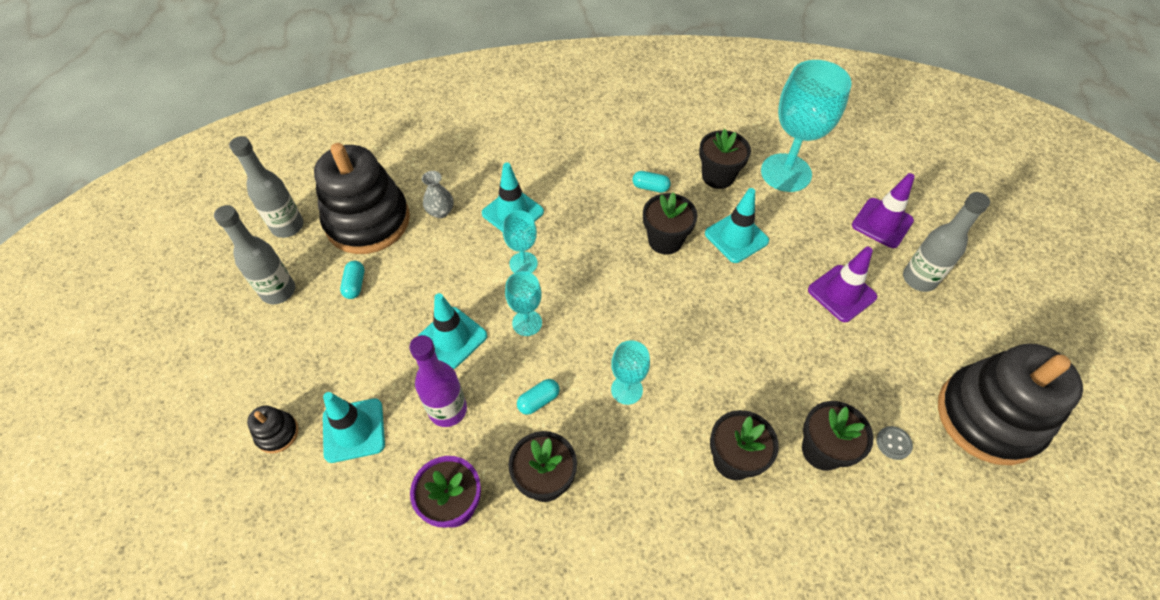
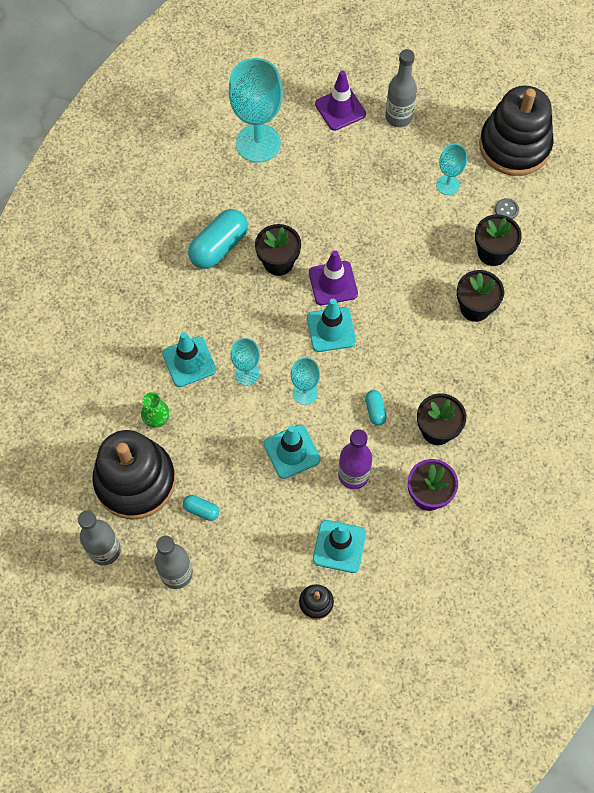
camera: 65 degrees left, 10 degrees up
grey vase [422,171,454,218] -> green vase [141,392,170,428]
turquoise goblet [611,340,650,405] -> turquoise goblet moved to [436,144,467,195]
turquoise capsule [632,171,671,193] -> turquoise capsule [188,209,248,269], size x2.06
black flower pot [699,129,751,189] -> none
turquoise traffic cone [705,188,769,263] -> turquoise traffic cone moved to [307,299,356,352]
purple traffic cone [808,247,877,322] -> purple traffic cone moved to [309,250,358,305]

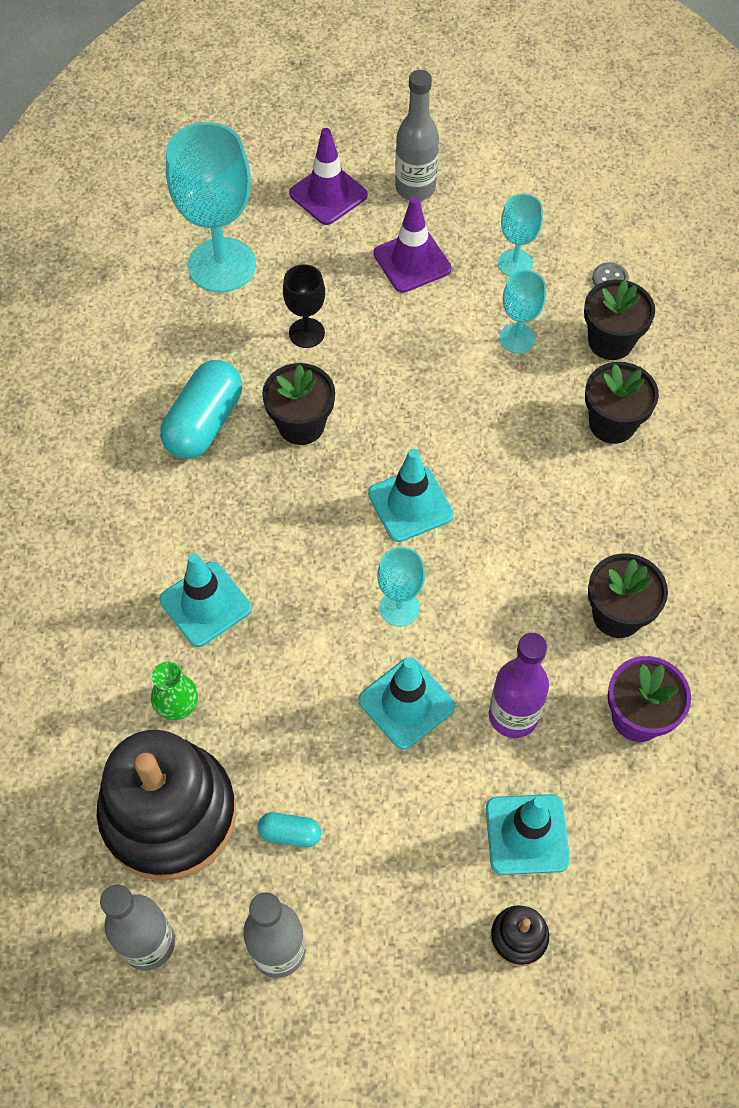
camera: 15 degrees left, 5 degrees down
turquoise goblet [231,338,260,386] -> turquoise goblet moved to [499,270,546,354]
purple traffic cone [309,250,358,305] -> purple traffic cone moved to [374,197,451,293]
turquoise capsule [365,390,387,426] -> none
black stacking toy [479,86,553,176] -> none
none -> black goblet [283,264,325,348]

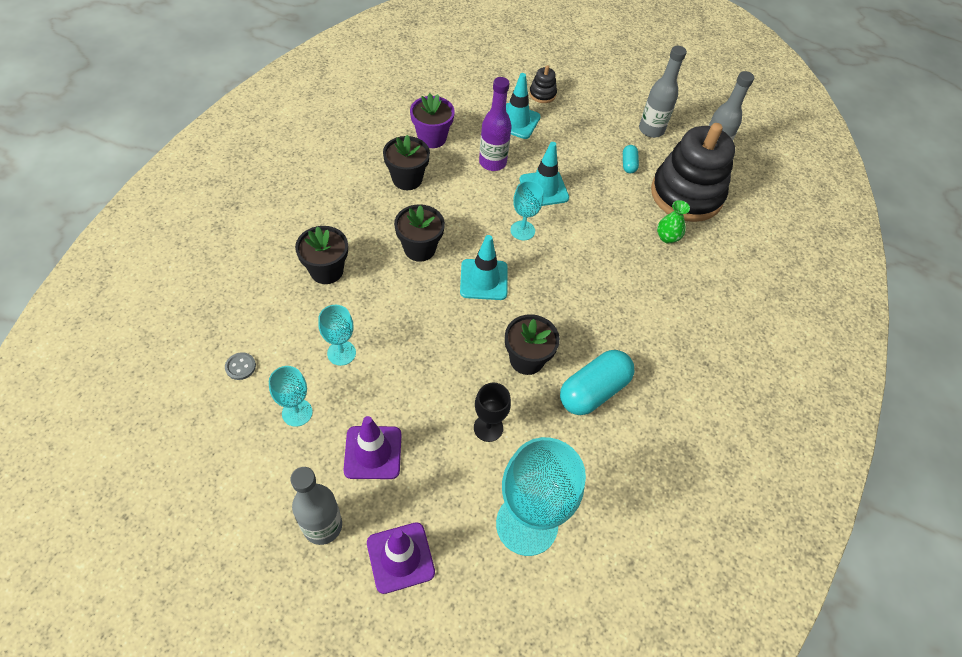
camera: 160 degrees left, 5 degrees down
turquoise traffic cone [159,553,252,647] -> none
turquoise capsule [258,812,321,848] -> turquoise capsule turned 60 degrees clockwise [623,145,639,173]
black flower pot [584,280,655,360] -> black flower pot moved to [394,204,445,262]

